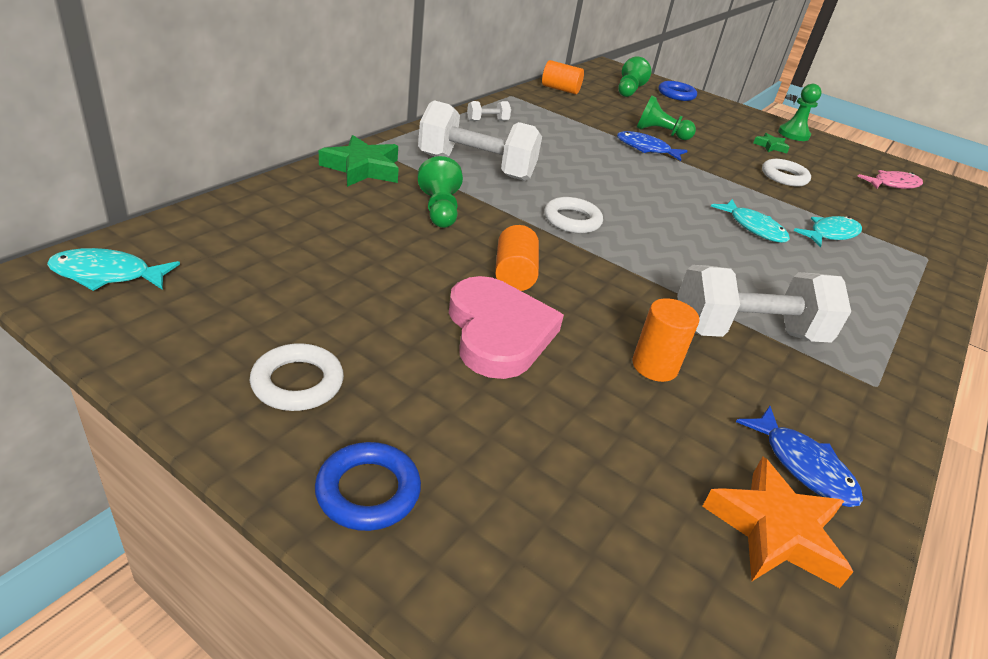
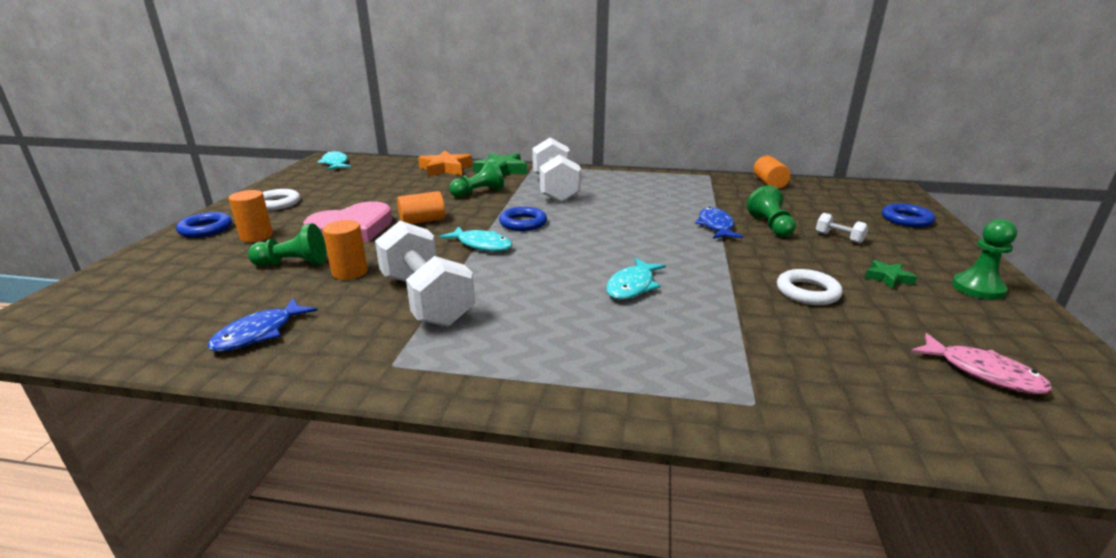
camera: 70 degrees right, 10 degrees down
white dumbbell [467,101,511,121] -> white dumbbell moved to [816,213,868,244]
white ring [544,197,603,233] -> blue ring [499,207,547,231]
green pawn [618,57,651,97] -> green pawn moved to [248,223,326,266]
orange star [702,457,853,588] -> orange star moved to [418,151,472,177]
turquoise fish [793,216,862,247] -> turquoise fish moved to [439,226,512,252]
none -> orange cylinder [229,190,273,242]

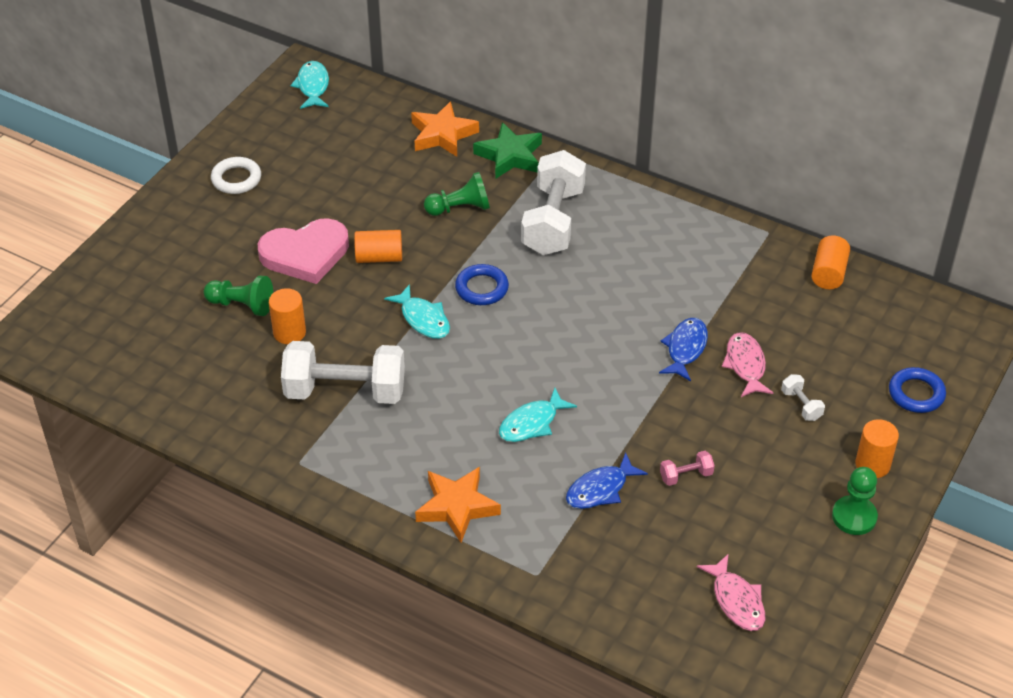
camera: 20 degrees right, 20 degrees up
blue ring [176,212,232,238] -> none
blue fish [207,298,318,352] -> blue fish moved to [566,452,648,509]
orange cylinder [229,190,273,242] -> orange cylinder moved to [855,419,899,478]
white dumbbell [375,221,475,327] -> white dumbbell turned 75 degrees counterclockwise [281,341,405,404]
green pawn [747,185,796,237] -> pink fish [722,332,773,397]
white ring [777,269,843,305] -> pink dumbbell [660,451,715,486]
green star [865,260,917,289] -> none
none -> orange star [415,467,501,543]

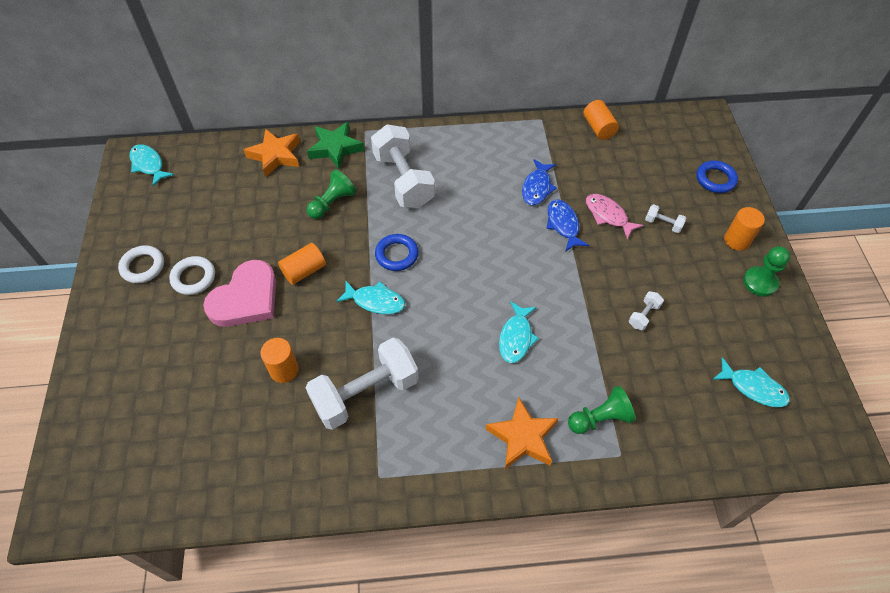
camera: 35 degrees left, 10 degrees up
green pawn [204,276,273,316] -> green pawn moved to [568,386,636,434]
blue fish [566,452,648,509] -> blue fish moved to [522,159,557,205]
pink dumbbell [660,451,715,486] -> white dumbbell [629,291,664,330]
pink fish [697,555,765,631] -> turquoise fish [712,357,790,407]
none -> white ring [169,256,215,295]

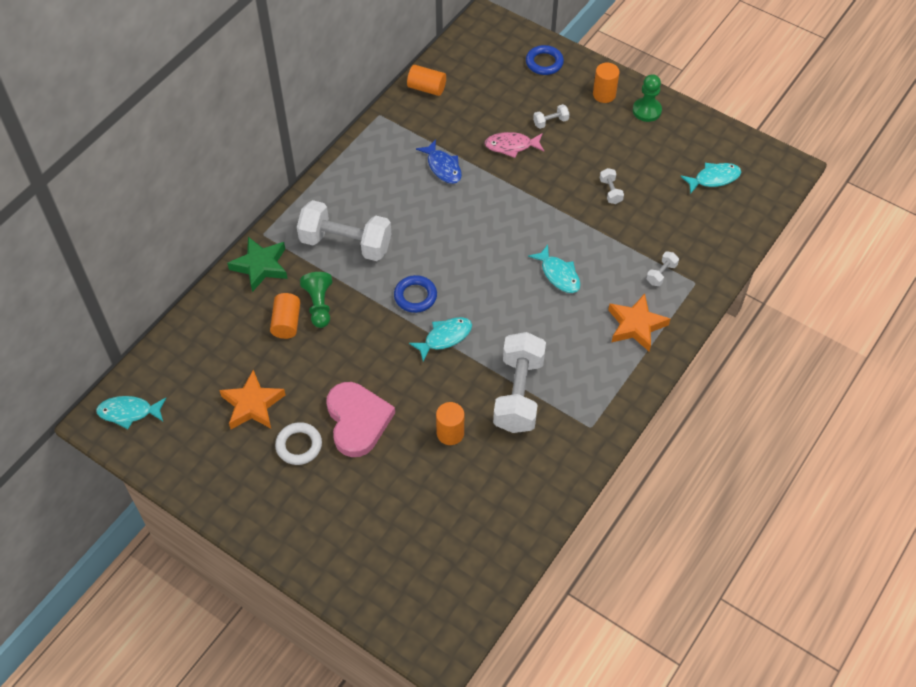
camera: 50 degrees left, 0 degrees up
white ring [118,245,164,283] -> none
orange star [244,129,300,177] -> orange star moved to [219,370,286,429]
orange cylinder [278,243,326,285] -> orange cylinder moved to [270,293,300,339]
blue fish [546,200,589,252] -> none
green pawn [568,386,636,434] -> white dumbbell [646,252,679,286]

